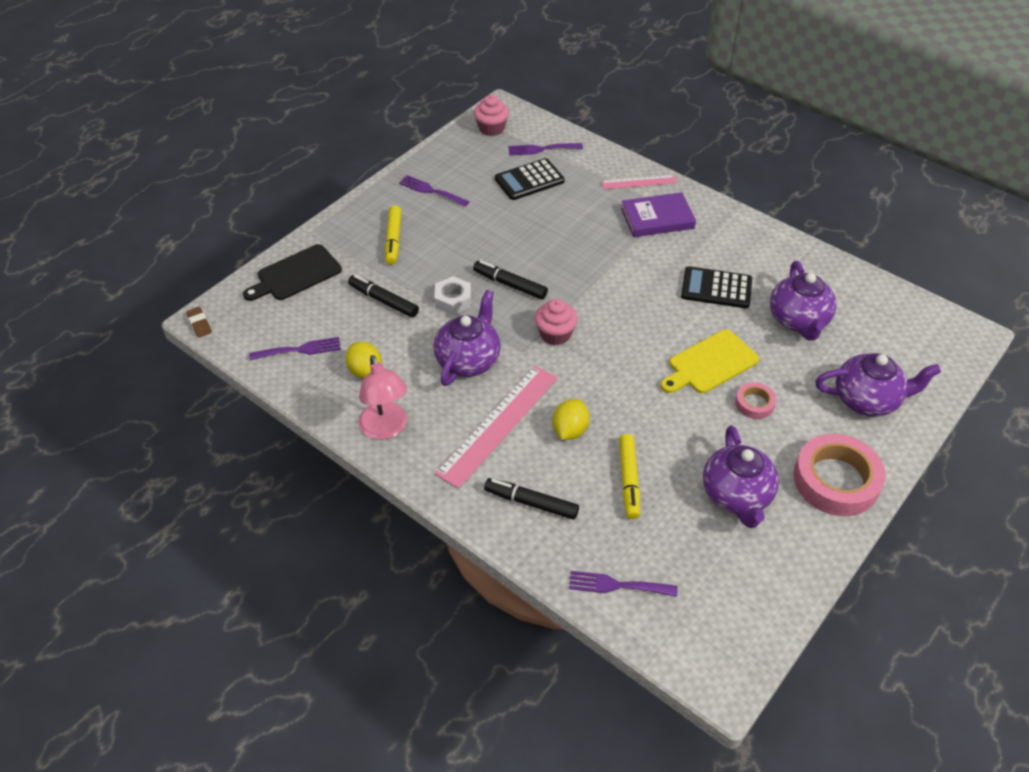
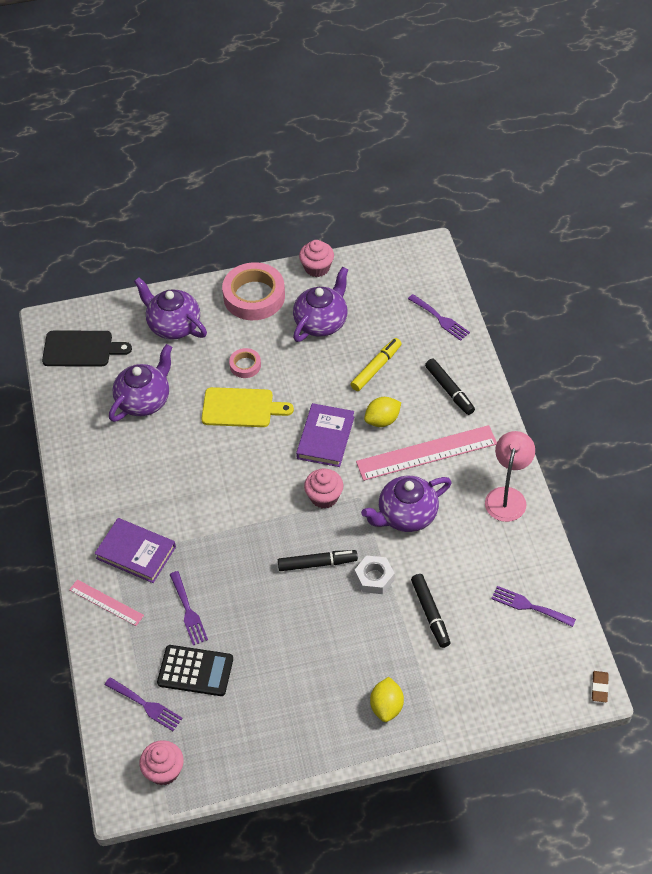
camera: 140 degrees left, 5 degrees up
black cutting board [243,244,342,301] -> black cutting board moved to [42,331,132,366]
yellow lemon [345,342,382,379] -> yellow lemon moved to [370,677,404,722]
yellow marker [385,205,401,265] -> none
purple fork [399,175,469,207] -> purple fork moved to [169,571,208,645]
black marker [473,260,548,299] -> black marker turned 75 degrees counterclockwise [278,550,358,571]
black calculator [681,266,752,308] -> none
none -> purple book [296,403,354,467]
none -> pink cupcake [299,240,334,277]

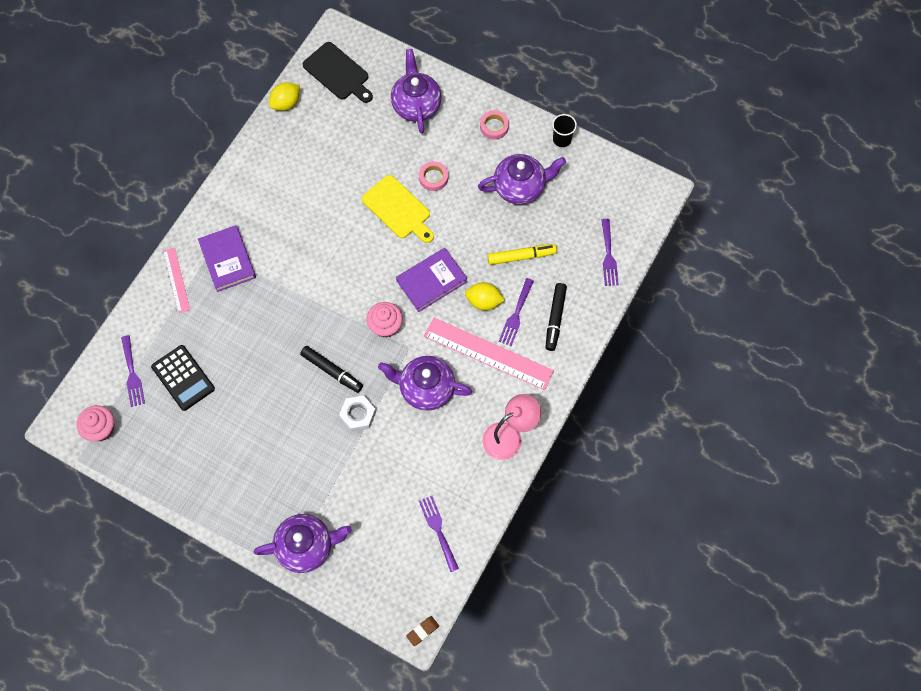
camera: 40 degrees right, 15 degrees up
purple teapot [109,344,172,422] -> purple teapot moved to [253,514,352,573]
purple fork [169,571,208,645] -> purple fork moved to [499,278,534,346]
pink tape [222,262,285,320] -> pink tape [480,110,509,140], size x0.49
pink cupcake [299,240,334,277] -> black cup [552,114,577,147]
yellow lemon [370,677,404,722] -> yellow lemon moved to [269,82,300,111]
black marker [411,574,450,648] -> none

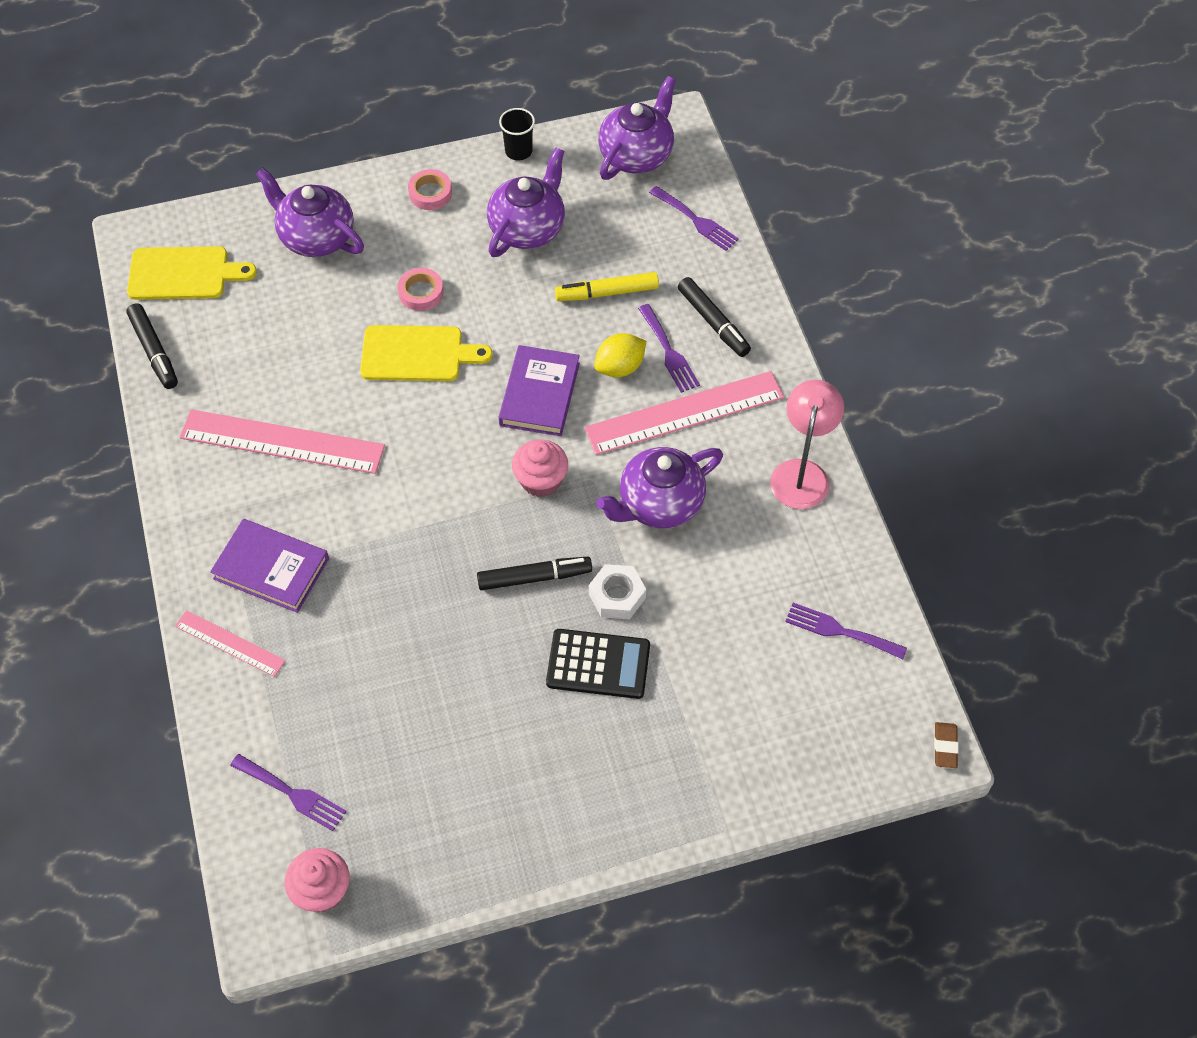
camera: 45 degrees left, 10 degrees down
black calculator [151,345,215,411] -> black calculator moved to [546,629,650,699]
purple teapot [253,514,352,573] -> purple teapot moved to [598,76,676,180]
yellow lemon [269,82,300,111] -> black marker [126,303,178,389]
black cutting board [303,42,373,103] -> yellow cutting board [127,246,257,300]
yellow marker [488,244,557,265] -> yellow marker turned 135 degrees counterclockwise [555,272,659,301]
none -> pink ruler [180,409,385,474]

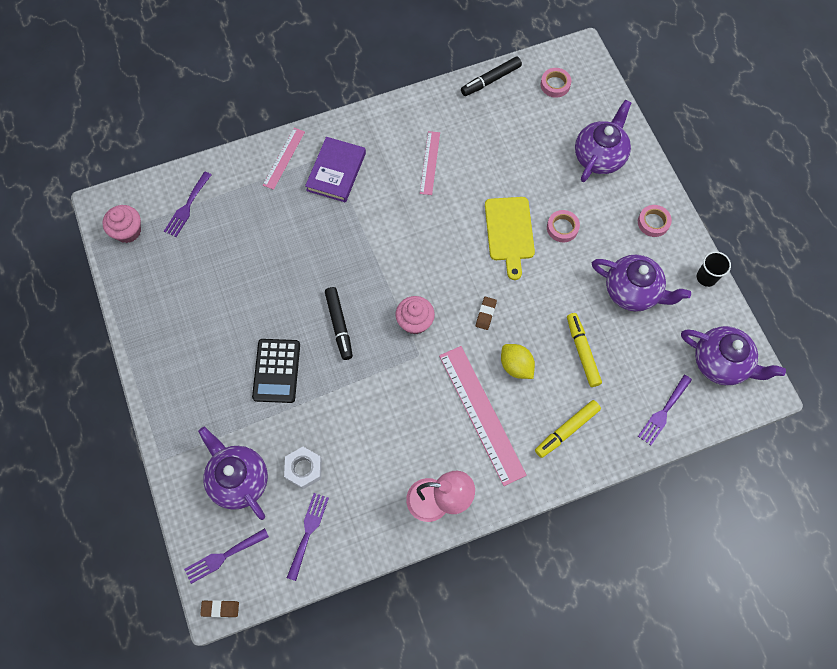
camera: 85 degrees right, 10 degrees up
yellow cutting board [127,246,257,300] -> pink tape [541,68,571,98]
pink ruler [180,409,385,474] -> pink ruler [420,131,440,195], size x0.55
purple book [499,345,580,436] -> brown eraser [476,297,497,330]
white nut [589,564,646,619] -> white nut moved to [284,447,322,489]
purple teapot [596,447,723,528] -> purple teapot moved to [198,427,268,520]
purple fork [638,304,700,393] -> purple fork moved to [184,528,269,584]
black marker [678,277,751,357] -> yellow marker [535,400,601,458]

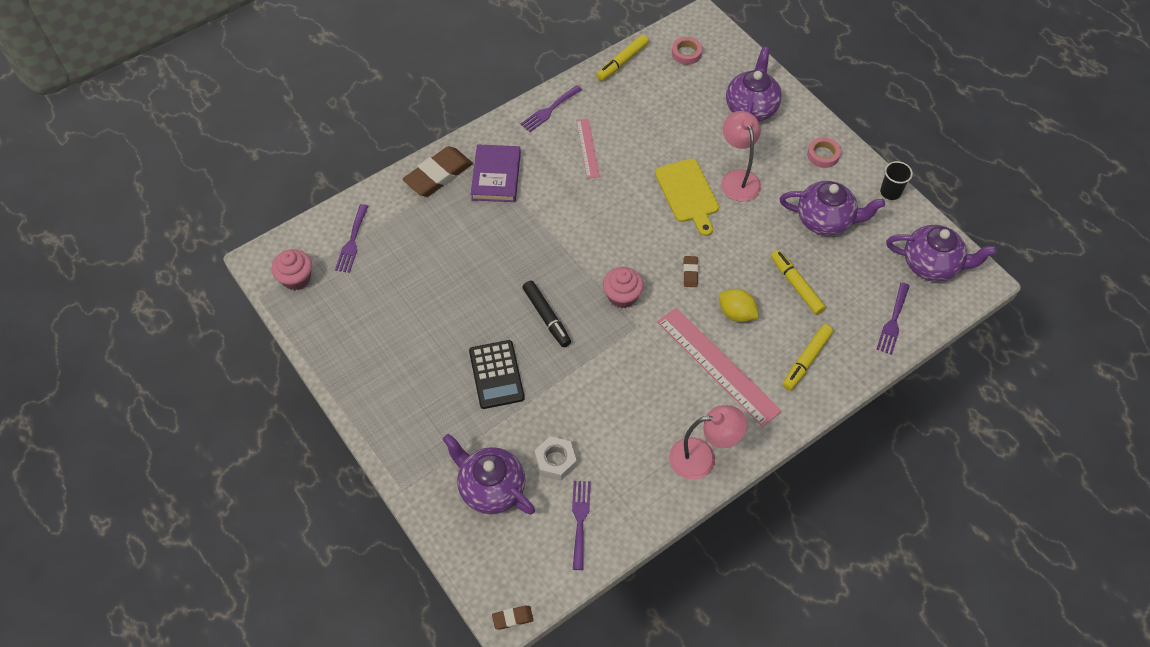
camera: 15 degrees left, 10 degrees down
purple fork [184,528,269,584] -> purple fork moved to [521,85,582,132]
pink ruler [263,128,305,190] -> brown eraser [402,146,473,197]
black marker [461,56,522,96] -> yellow marker [597,34,649,81]
pink tape [547,210,580,242] -> pink lamp [721,111,761,202]

